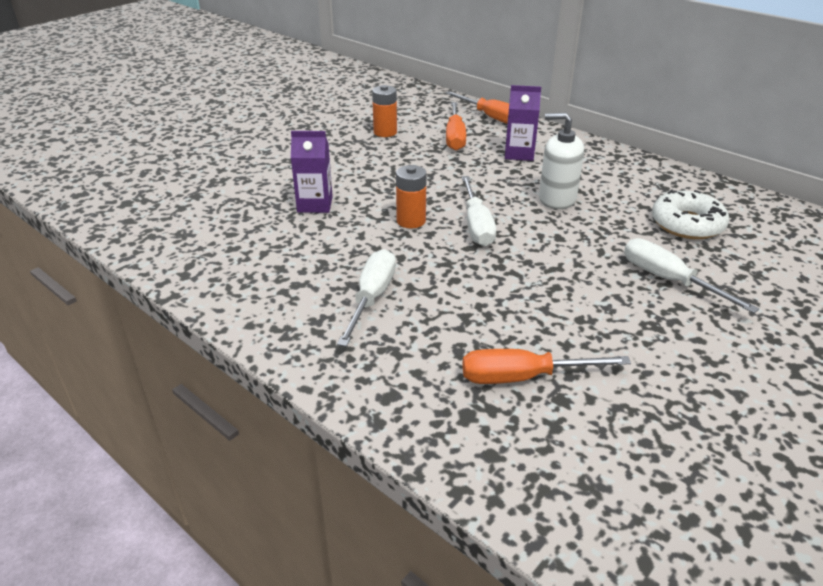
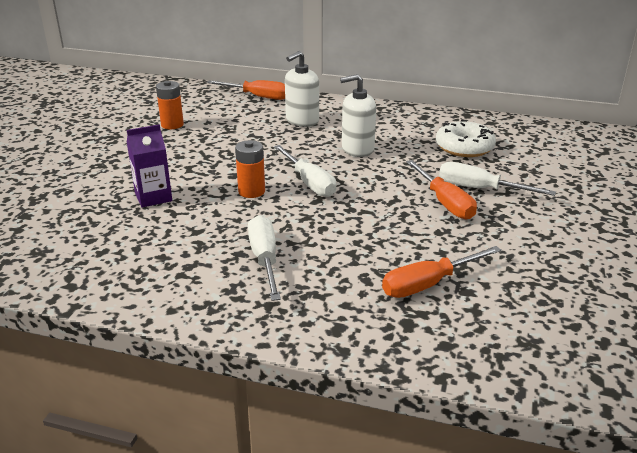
camera: 25 degrees left, 5 degrees down
orange screwdriver [446,102,466,150] -> orange screwdriver moved to [406,160,477,220]
purple carton [505,85,541,161] -> white soap dispenser [285,51,319,127]

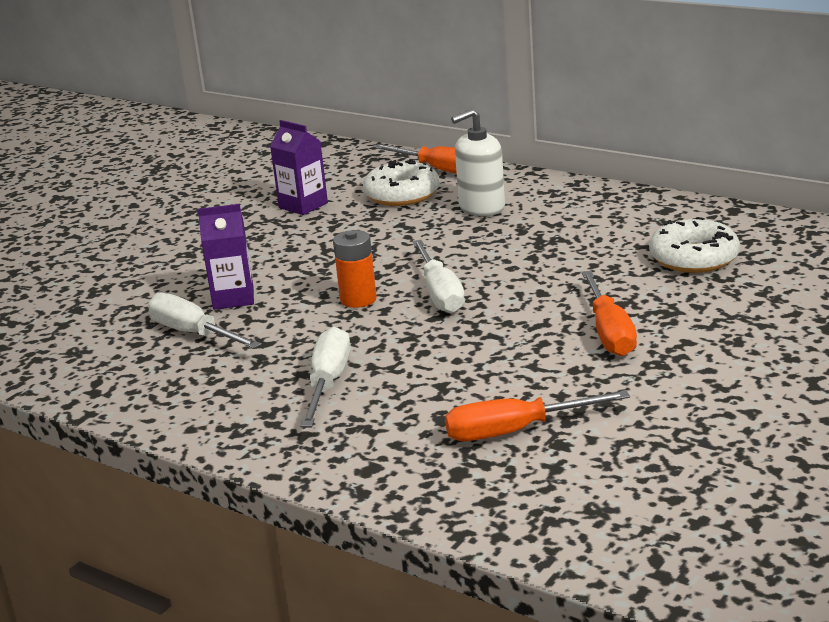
camera: 20 degrees right, 5 degrees down
orange battery [156,81,184,129] -> purple carton [270,120,328,215]
white soap dispenser [340,74,376,157] -> none
white screwdriver [439,162,556,196] -> white screwdriver moved to [148,293,262,349]
none -> white donut [363,159,440,206]

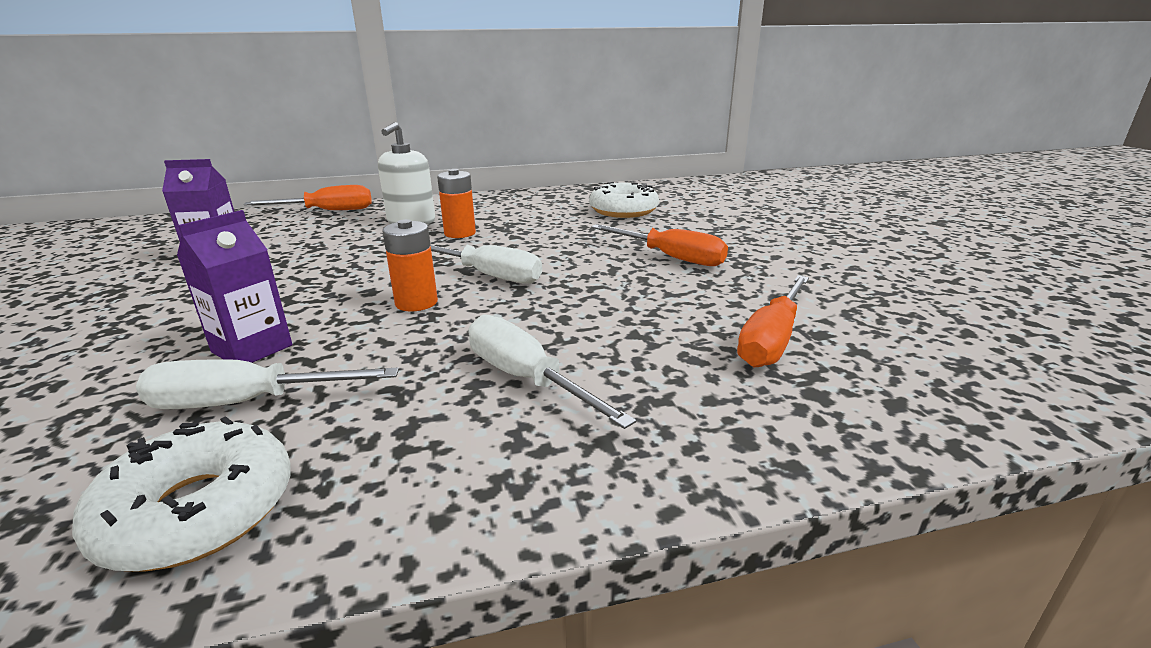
camera: 50 degrees left, 0 degrees up
white donut [363,159,440,206] -> white donut moved to [72,416,291,572]
none -> orange battery [437,169,476,238]

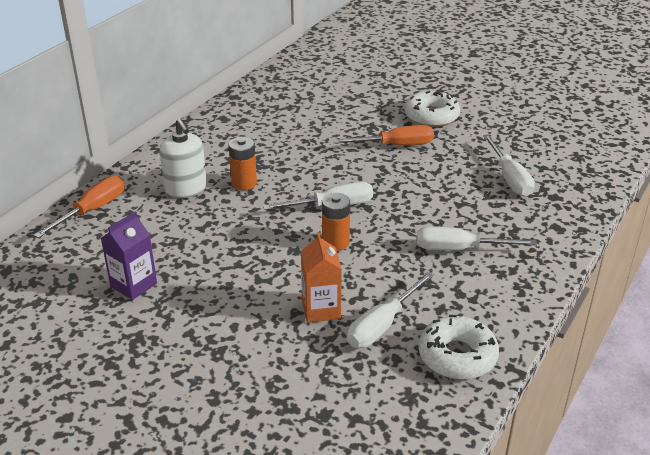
camera: 45 degrees left, 10 degrees up
purple carton [177,210,292,363] -> orange carton [301,232,342,323]
white donut [589,182,659,218] -> white donut moved to [404,90,460,127]
orange screwdriver [737,275,809,367] -> white screwdriver [483,134,535,197]

